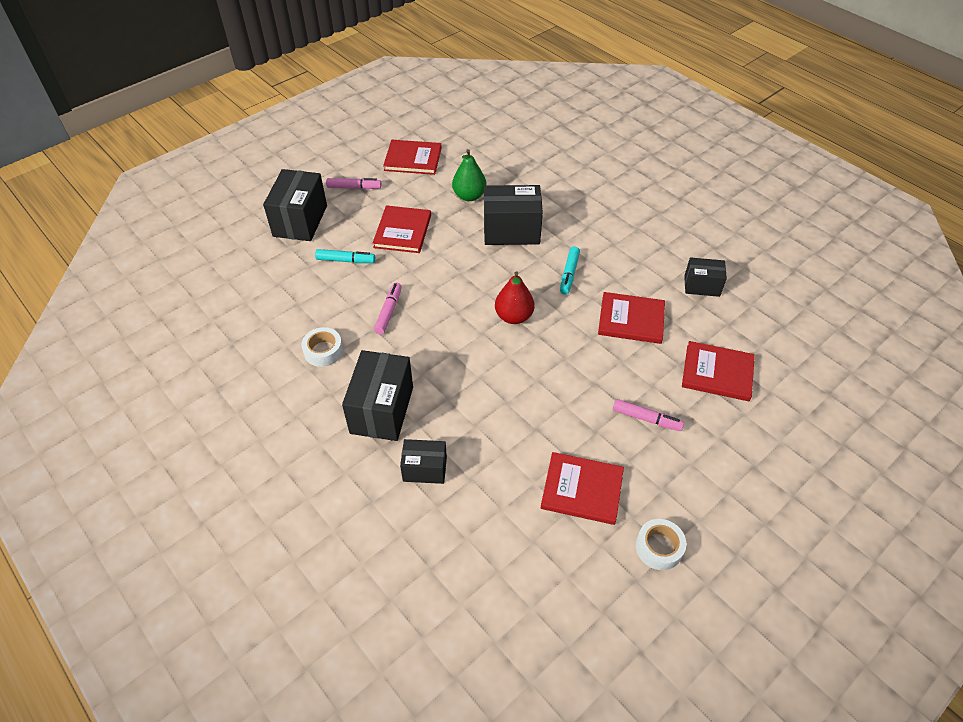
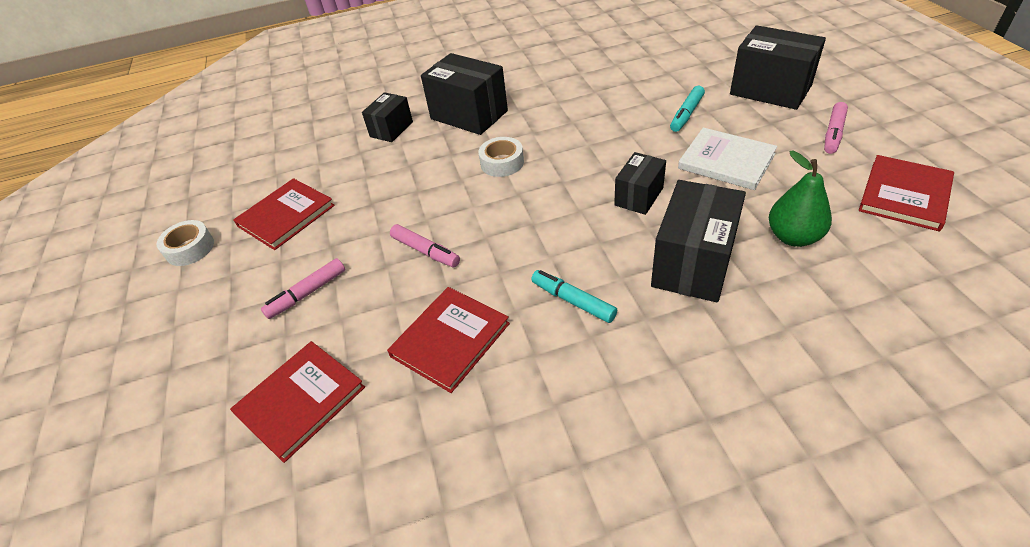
camera: 120 degrees right, 5 degrees down
white tape [301,327,343,367] -> white tape moved to [478,137,524,177]
red book [373,205,431,253] -> white book [678,127,777,190]
pink marker [374,283,402,334] -> pink marker moved to [390,224,460,267]
red pear [495,271,535,324] -> none
black box [684,257,727,297] -> black box moved to [614,152,666,215]

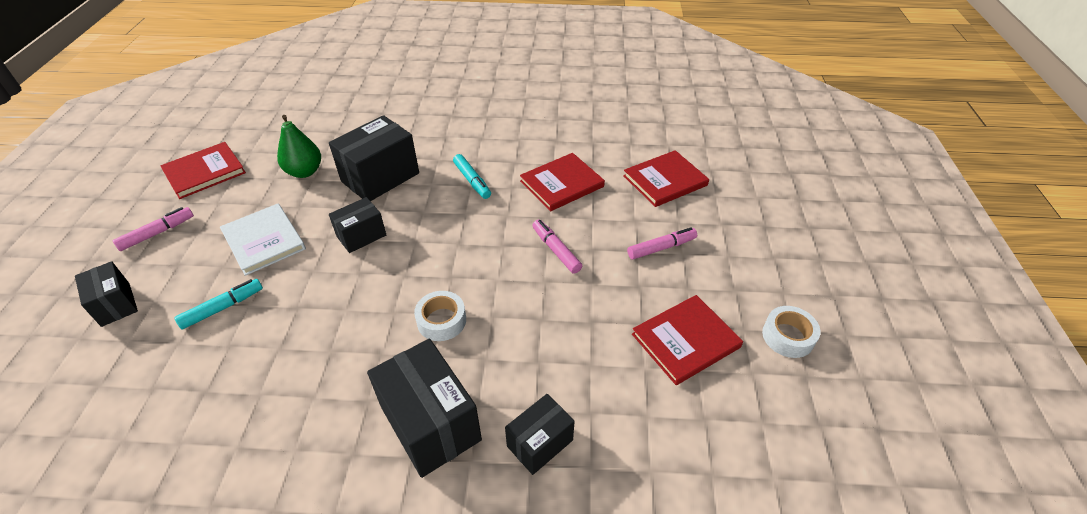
camera: 165 degrees left, 0 degrees up
black box [730,25,826,110] -> black box [75,261,138,327], size x0.59

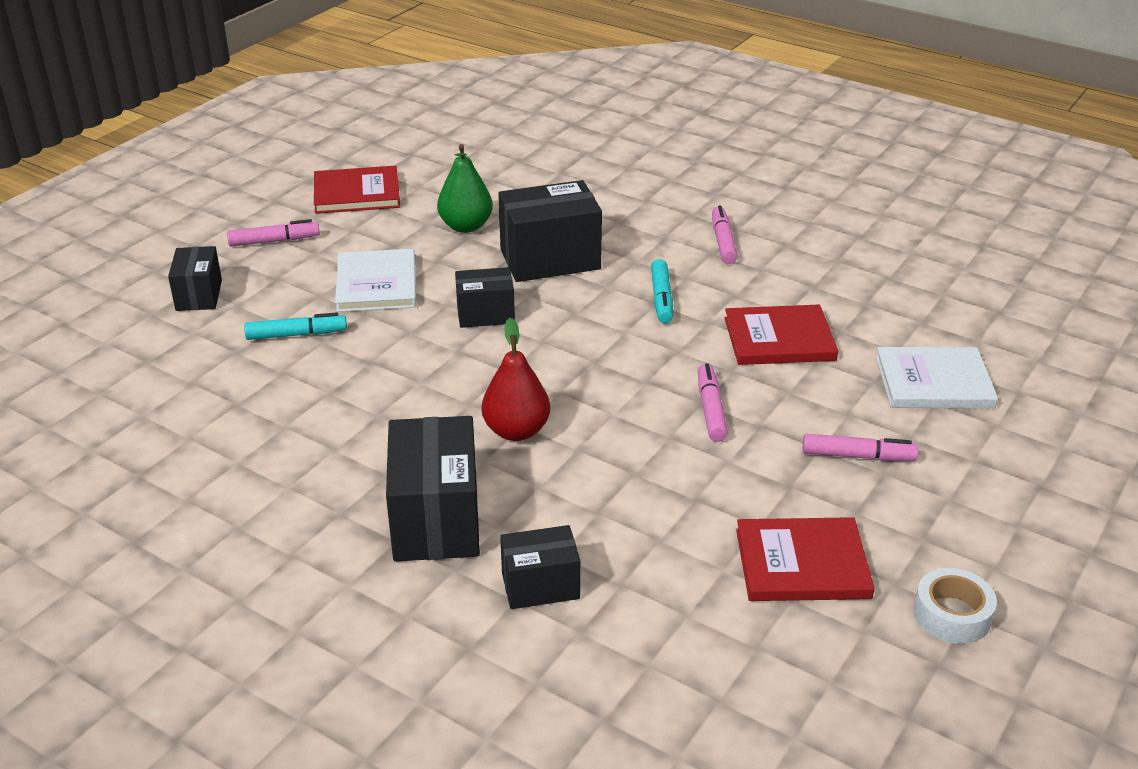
camera: 30 degrees right, 10 degrees down
white tape [414,291,466,341] -> red pear [482,318,550,441]
red book [623,150,709,207] -> white book [876,347,998,408]
none -> pink marker [712,205,738,264]

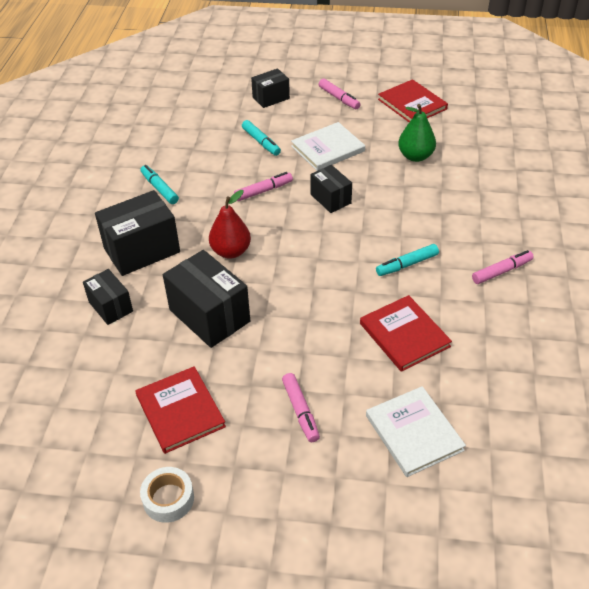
camera: 65 degrees right, 10 degrees up
black box [498,180,602,282] -> black box moved to [163,250,250,348]
pink marker [698,363,728,442] -> pink marker moved to [234,172,293,201]
none -> turquoise marker [141,165,179,204]

